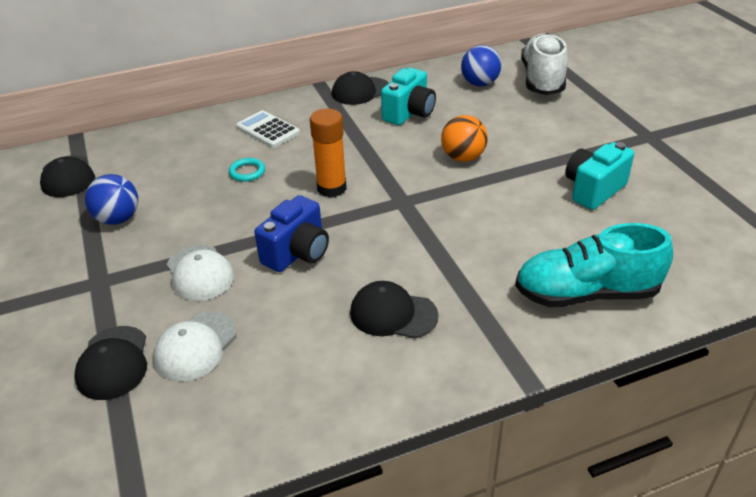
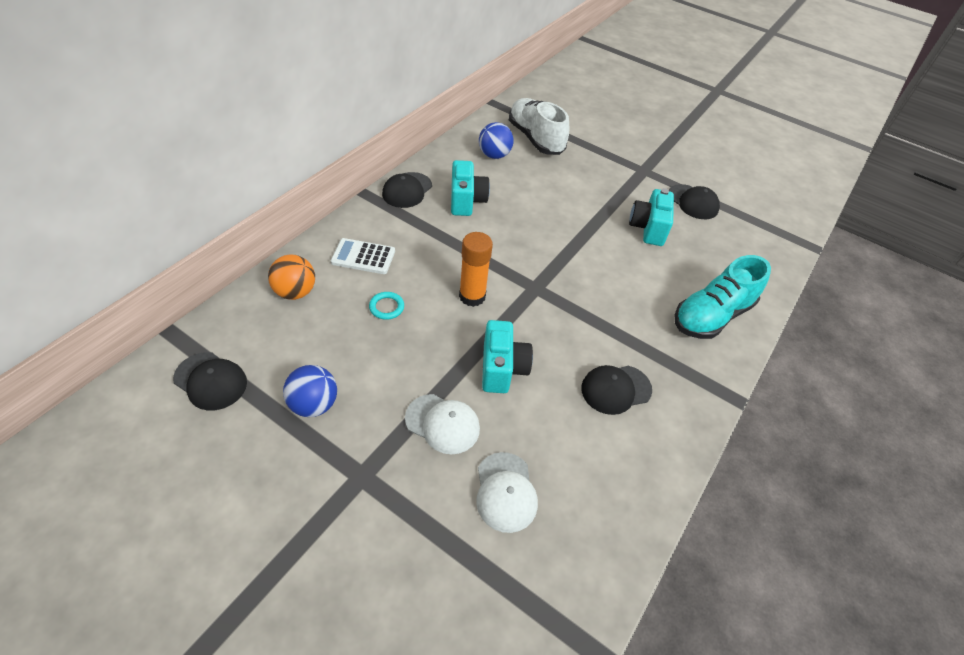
camera: 40 degrees left, 10 degrees up
black cap [74,326,147,400] -> black cap moved to [669,184,720,219]
blue camera [254,195,329,272] -> turquoise camera [482,320,533,393]
orange ball [441,115,488,162] -> orange ball moved to [268,255,315,300]

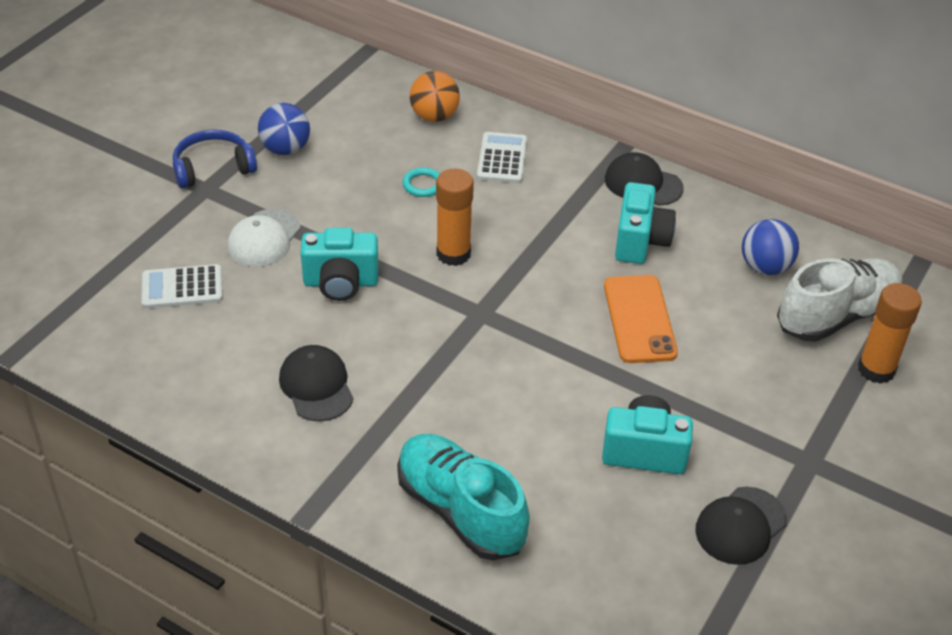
camera: 90 degrees right, 5 degrees down
black cap [173,352,247,410] -> none
turquoise camera [451,160,490,216] -> turquoise camera turned 75 degrees counterclockwise [615,182,676,264]
white cap [476,452,538,533] -> white calculator [141,264,223,309]
none -> blue headphones [173,130,257,188]
none -> orange phone [604,275,678,363]
none -> orange glue stick [858,283,922,384]

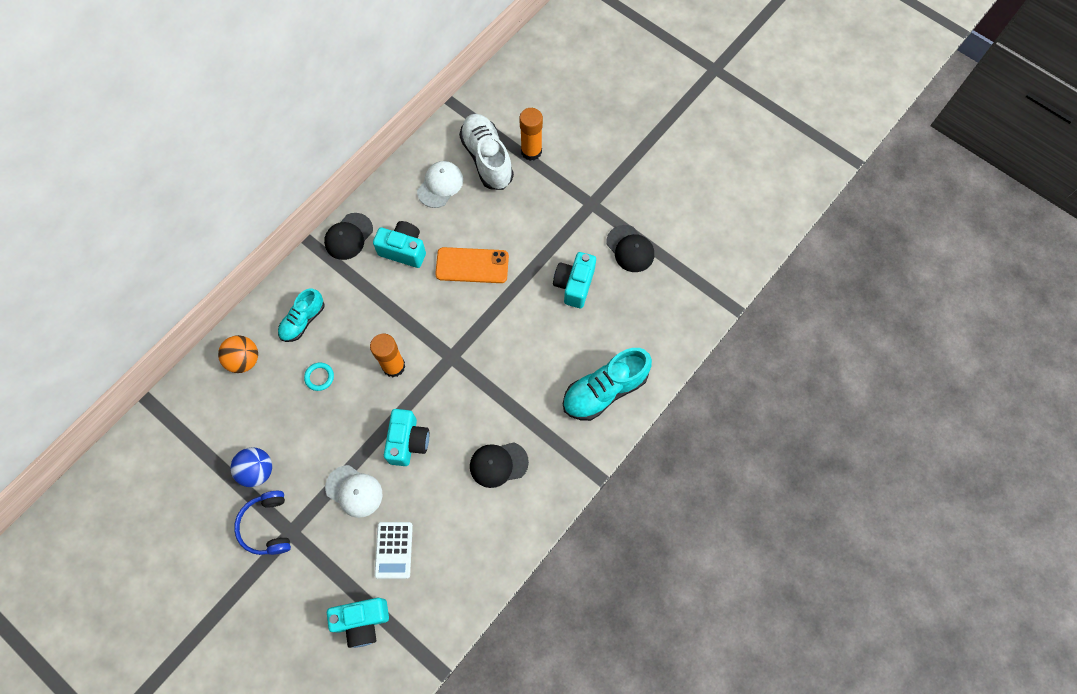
camera: 80 degrees left, 25 degrees up
white calculator [477,132,527,183] -> turquoise shoe [278,288,325,342]
blue ball [742,219,799,275] -> white cap [417,161,463,208]
none -> turquoise camera [327,598,389,648]

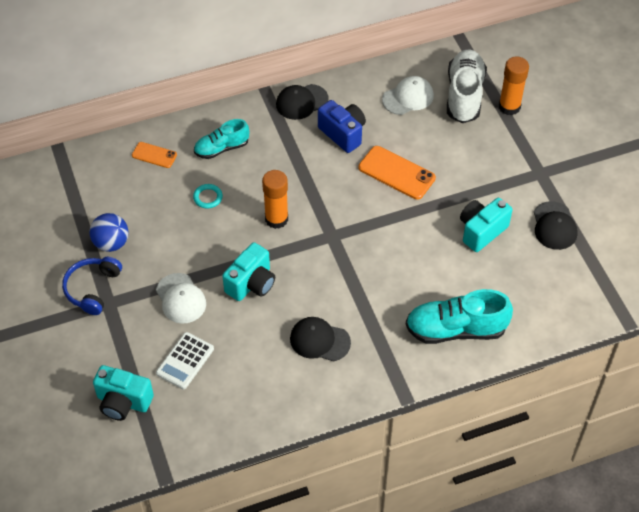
camera: 30 degrees right, 15 degrees down
orange ball [218,335,258,373] -> orange phone [132,142,177,168]
turquoise camera [373,221,426,268] -> blue camera [318,100,366,153]

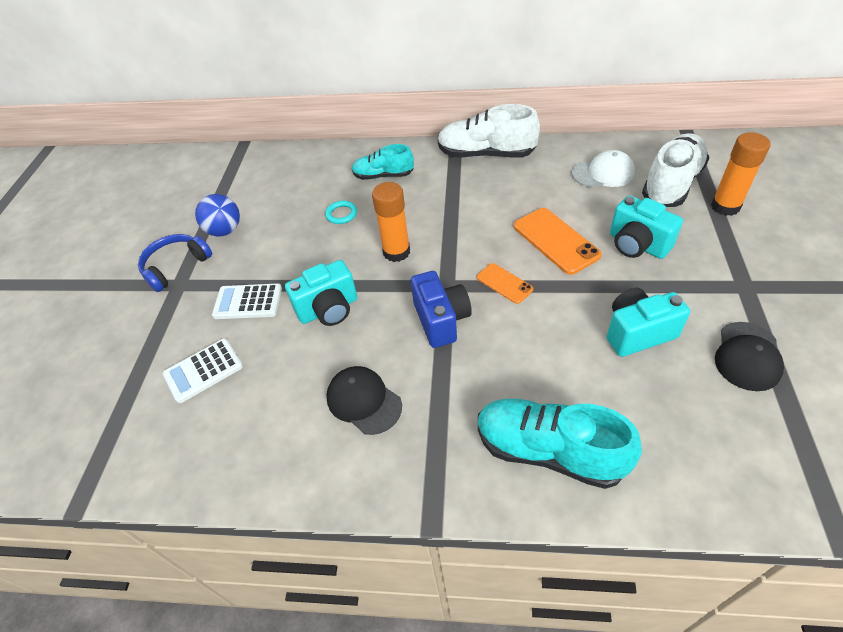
camera: 30 degrees right, 5 degrees down
turquoise camera [93,365,154,421] -> turquoise camera moved to [610,195,683,259]
orange phone [132,142,177,168] -> orange phone moved to [477,263,533,304]
white cap [156,273,206,324] -> white calculator [212,283,282,319]
black cap [276,84,329,120] -> white shoe [437,104,540,158]
blue camera [318,100,366,153] -> blue camera moved to [411,271,472,348]

